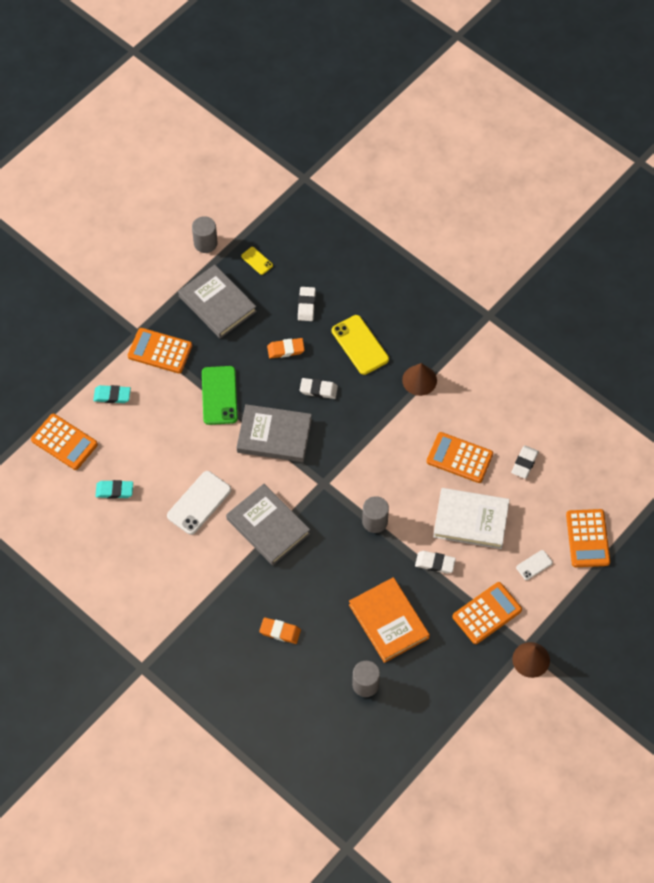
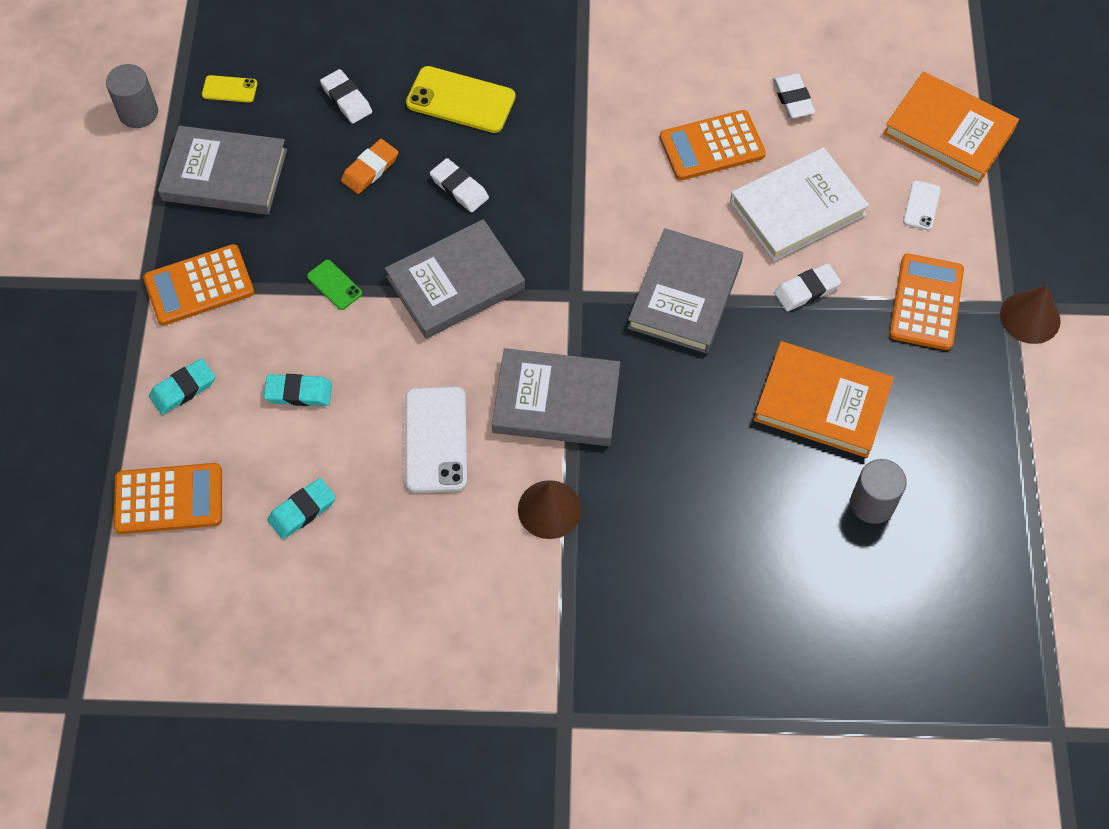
camera: 40 degrees left, 0 degrees up
green phone [202,366,238,425] -> green phone [307,260,362,310], size x0.52
orange eraser [259,617,301,644] -> none
white eraser [300,378,338,399] -> white eraser turned 75 degrees clockwise [430,158,489,212]
grey cylinder [362,496,389,533] -> grey book [627,228,743,354]
brown cone [402,363,437,396] -> brown cone moved to [518,480,582,539]
orange calculator [566,509,610,567] -> orange book [883,71,1019,183]
none -> turquoise eraser [264,374,332,406]

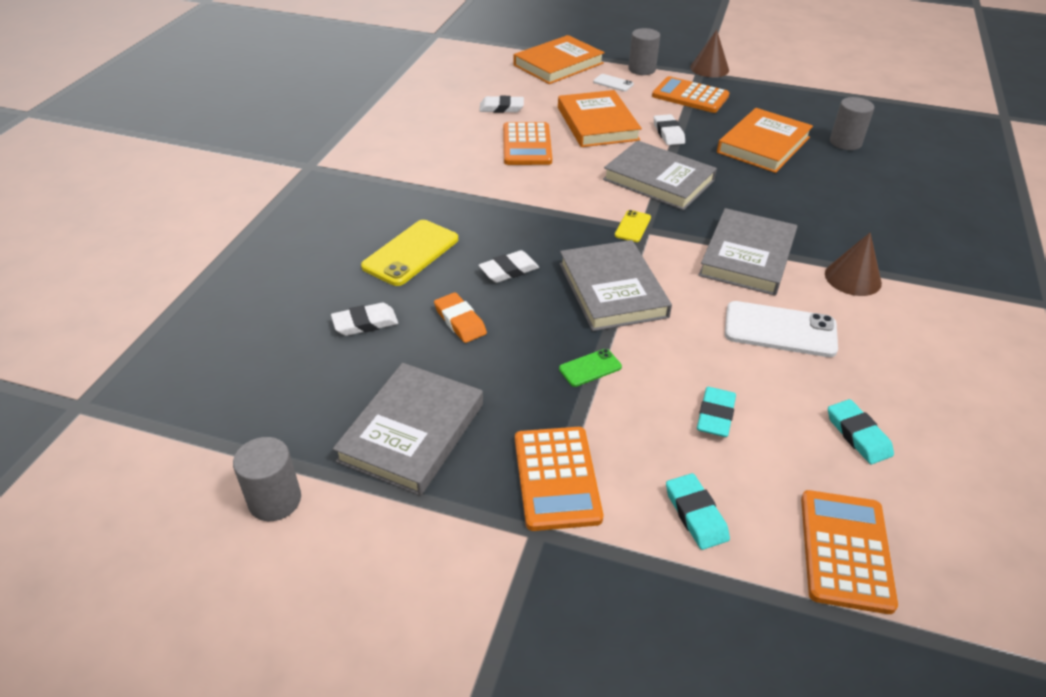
camera: 75 degrees left, 20 degrees down
yellow phone [202,75,257,103] -> yellow phone moved to [615,210,651,242]
white book [730,147,869,261] -> orange book [558,90,642,147]
none -> grey cylinder [628,28,660,75]

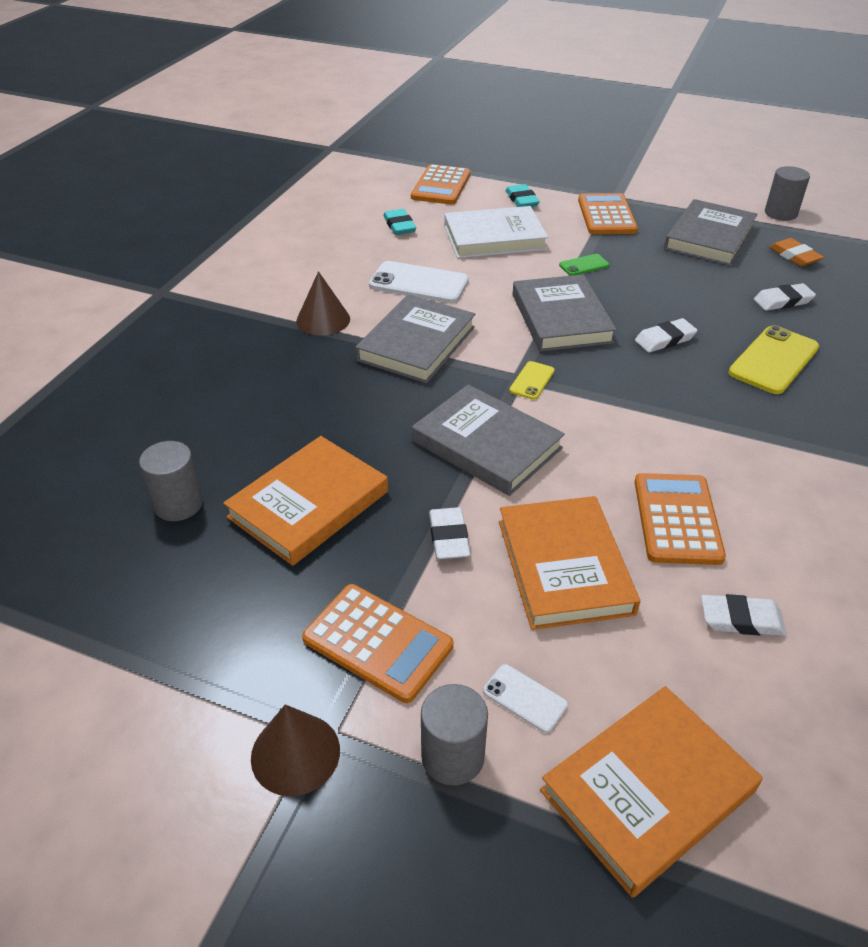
camera: 175 degrees left, 0 degrees up
orange eraser [434,292,487,343] -> orange eraser moved to [769,238,824,267]
turquoise eraser [697,387,736,437] -> white book [444,206,548,258]

